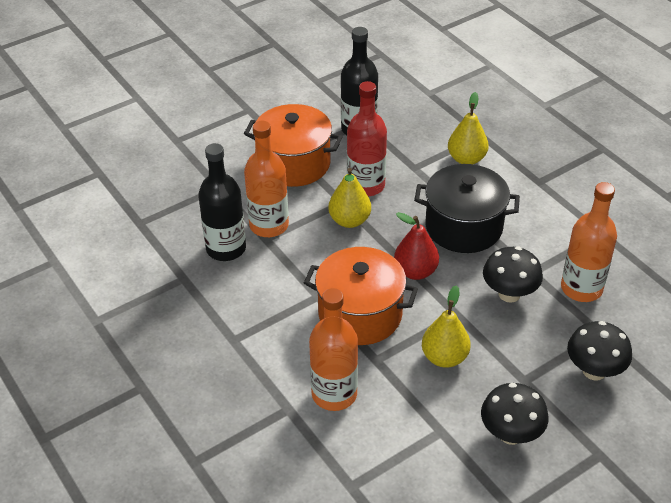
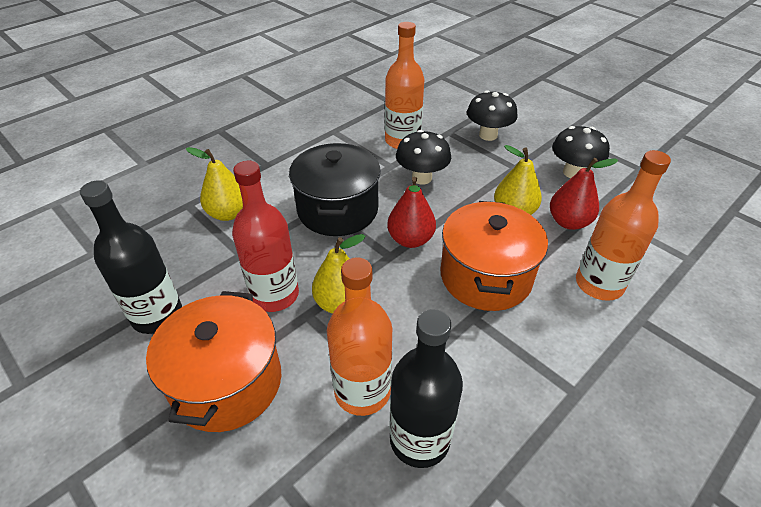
camera: 100 degrees left, 0 degrees up
none -> red pear [550,158,618,230]

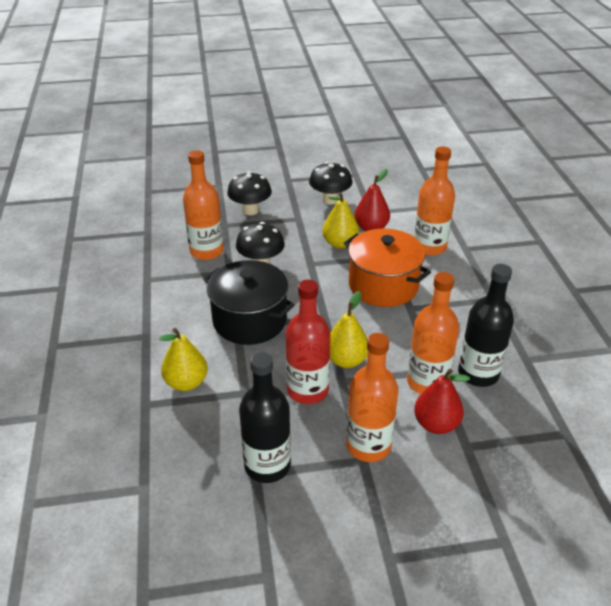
camera: 55 degrees left, 5 degrees down
orange pot [146,291,281,432] -> orange bottle [346,333,399,462]
red pear [387,177,436,248] -> red pear moved to [414,369,470,434]

